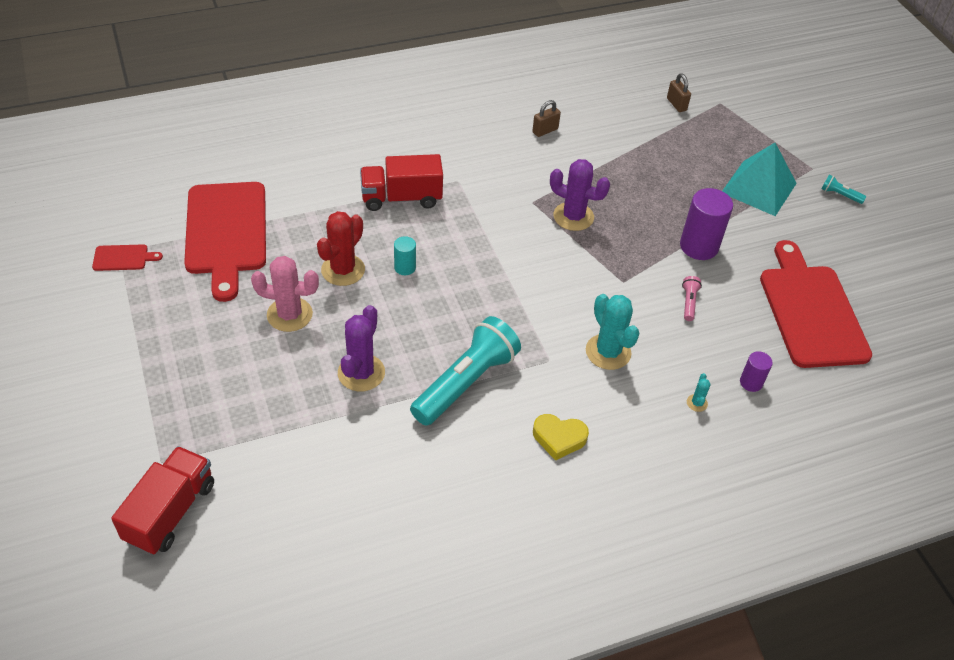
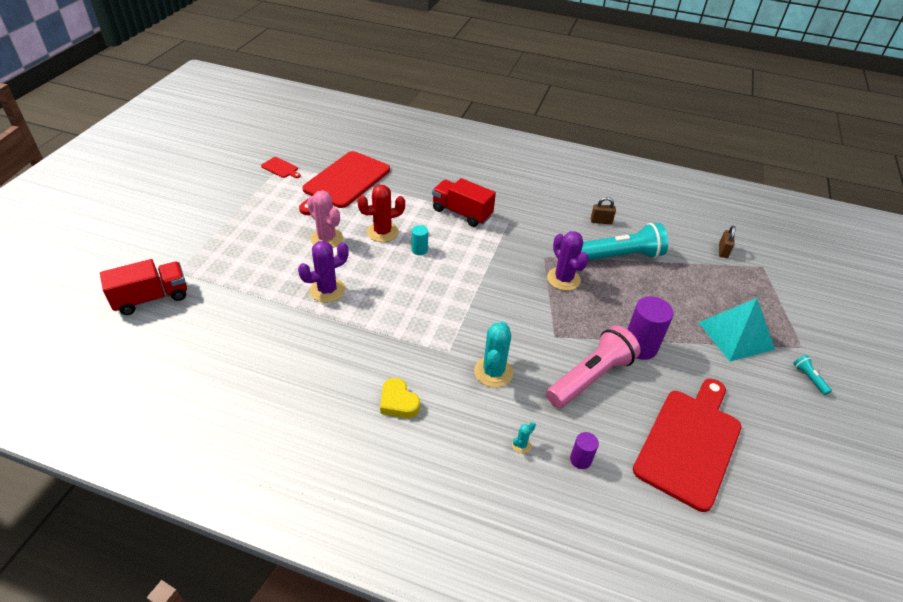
camera: 40 degrees right, 5 degrees down
turquoise flashlight [410,316,521,426] -> turquoise flashlight moved to [581,223,668,260]
pink flashlight [682,276,702,321] -> pink flashlight [546,325,640,408], size x2.48

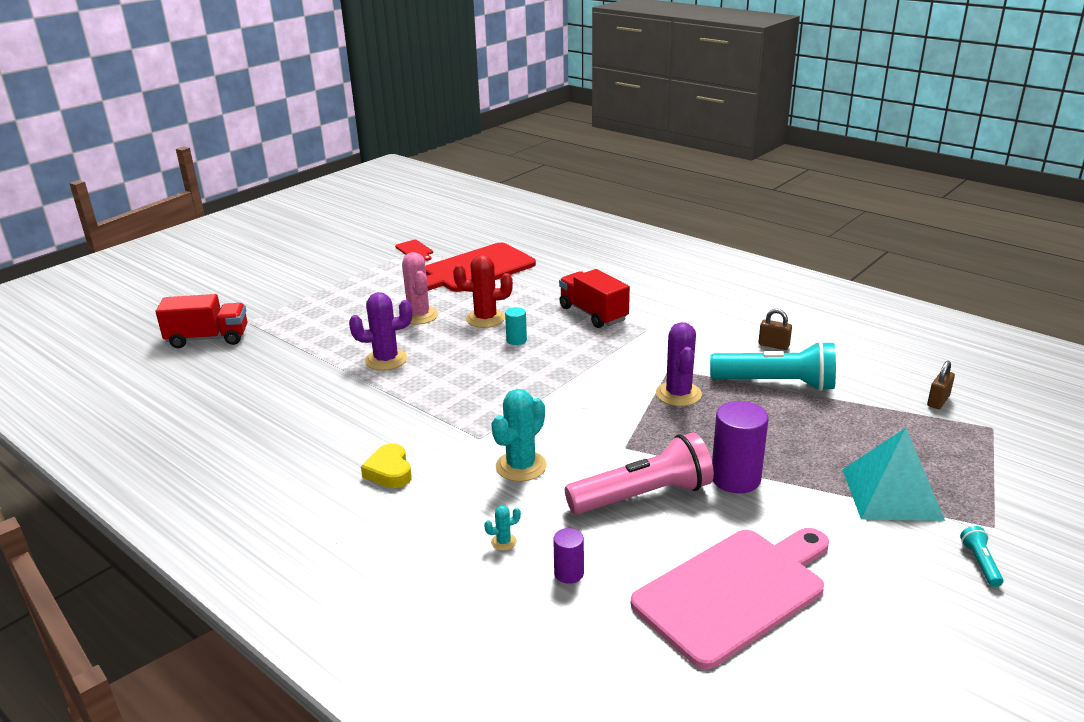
camera: 25 degrees right, 15 degrees down
red cutting board [633,379,742,512] -> pink cutting board [631,528,829,669]

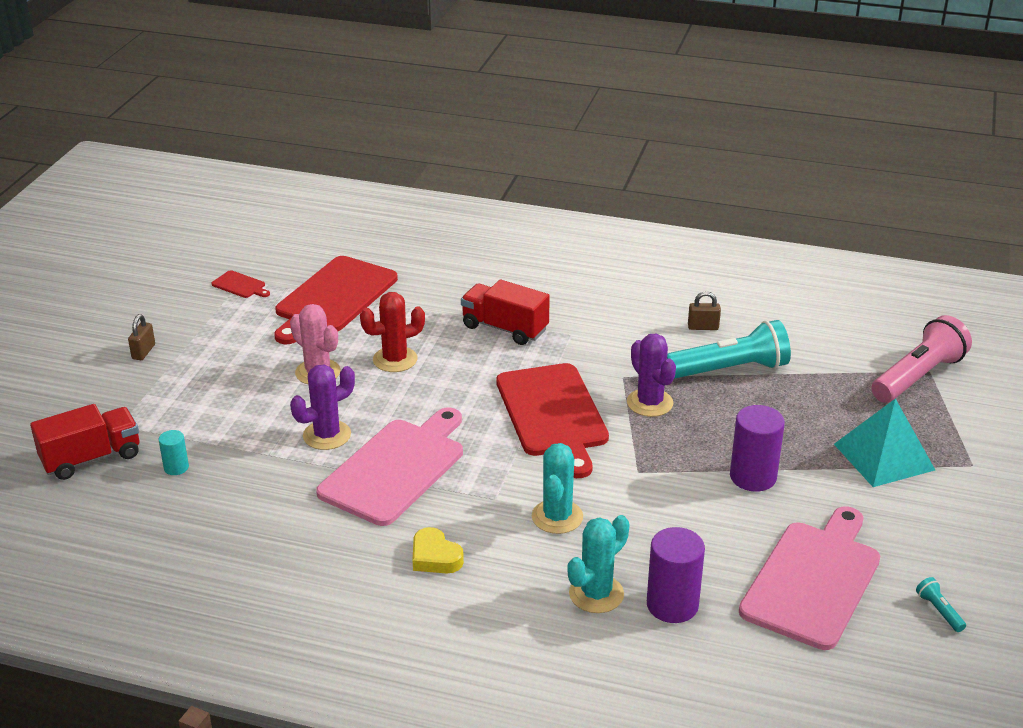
camera: 25 degrees left, 5 degrees up
turquoise cactus [484,506,521,551] -> turquoise cactus [568,515,630,613], size x2.22
turquoise cylinder [505,307,527,345] -> turquoise cylinder moved to [159,430,189,475]
purple cylinder [553,528,584,584] -> purple cylinder [647,527,705,623], size x1.88
pink flashlight [565,432,714,514] -> pink flashlight moved to [871,315,972,403]
brown padlock [927,361,955,409] -> brown padlock moved to [128,314,155,360]
turquoise flashlight [960,526,1004,587] -> turquoise flashlight moved to [916,577,966,632]
none -> pink cutting board [316,407,463,526]
none -> red cutting board [496,363,609,478]

